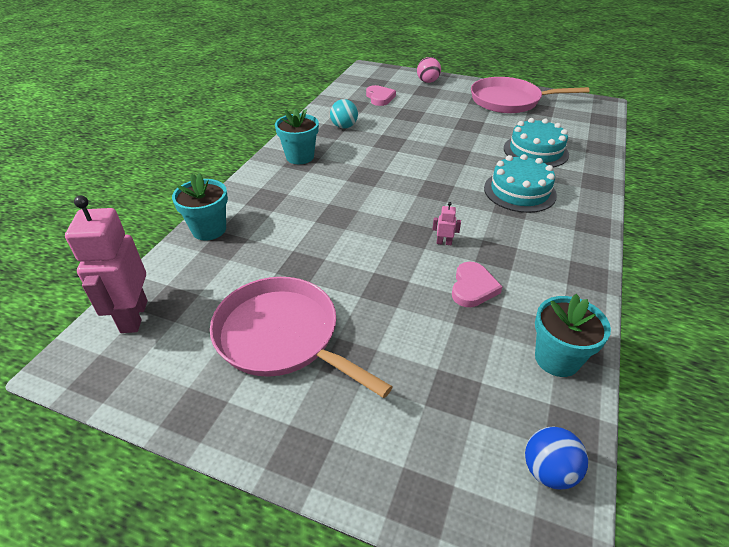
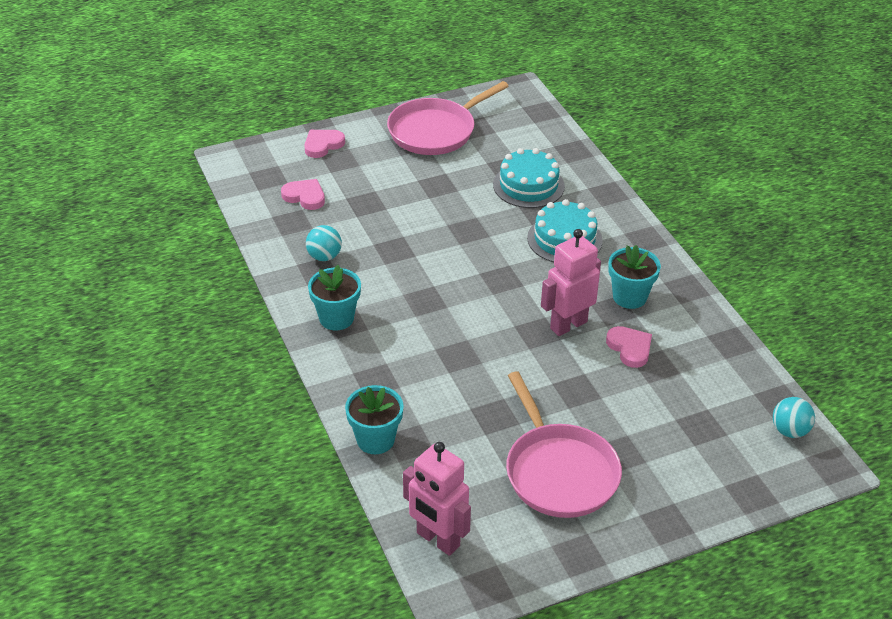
camera: 45 degrees left, 0 degrees up
pink pan [210,277,393,398] -> pink pan turned 105 degrees counterclockwise [506,371,622,518]
pink ball [417,57,441,83] -> pink heart [304,130,345,158]
pink robot [432,202,461,245] -> pink robot [541,229,601,336], size x2.50
blue ball [525,427,588,490] -> turquoise ball [773,397,815,438]
turquoise flower pot [535,294,611,377] -> turquoise flower pot moved to [609,245,661,309]

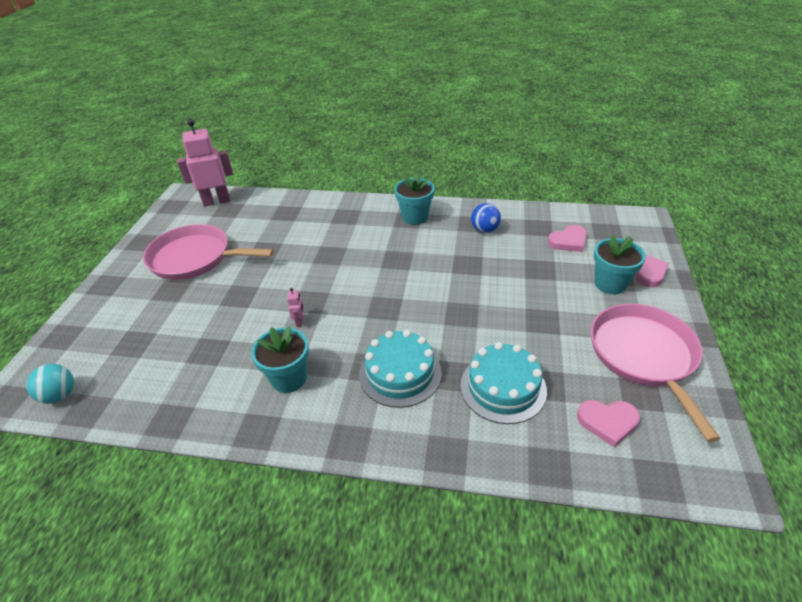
camera: 125 degrees right, 0 degrees up
turquoise ball [306,225,342,261] -> blue ball [471,203,501,233]
turquoise flower pot [345,385,404,454] -> turquoise flower pot moved to [594,235,646,294]
pink robot [541,229,601,336] -> pink robot [287,288,304,327], size x0.40
pink heart [606,326,652,368] -> pink heart moved to [577,400,640,447]

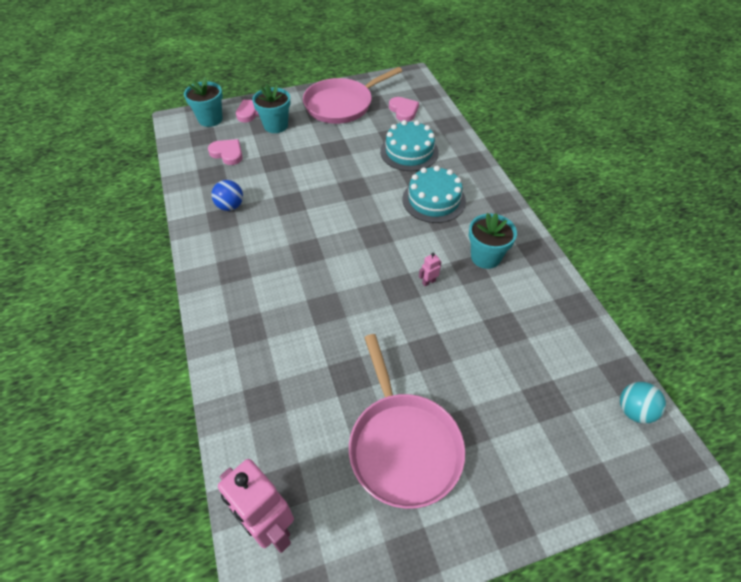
camera: 120 degrees left, 10 degrees up
turquoise flower pot [394,173,435,225] -> turquoise flower pot moved to [184,77,223,127]

